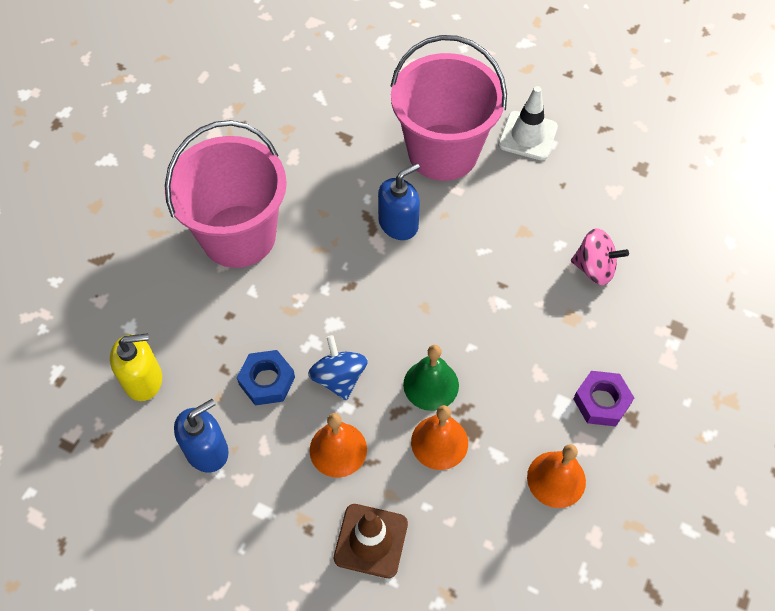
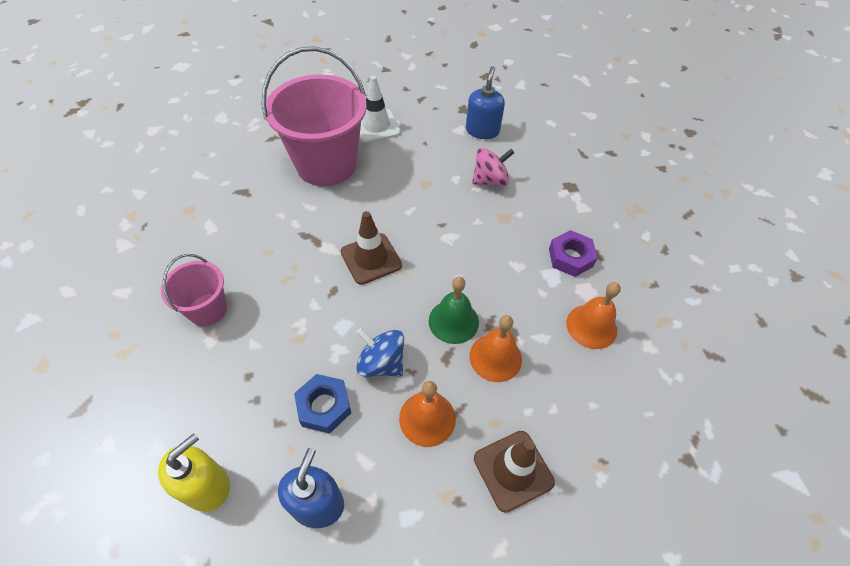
camera: 40 degrees left, 5 degrees down
pink bucket [164,120,287,268] -> pink bucket [161,254,227,326], size x0.51
blue soap dispenser [378,163,420,240] -> blue soap dispenser moved to [466,66,505,139]
none -> brown traffic cone [341,211,402,285]

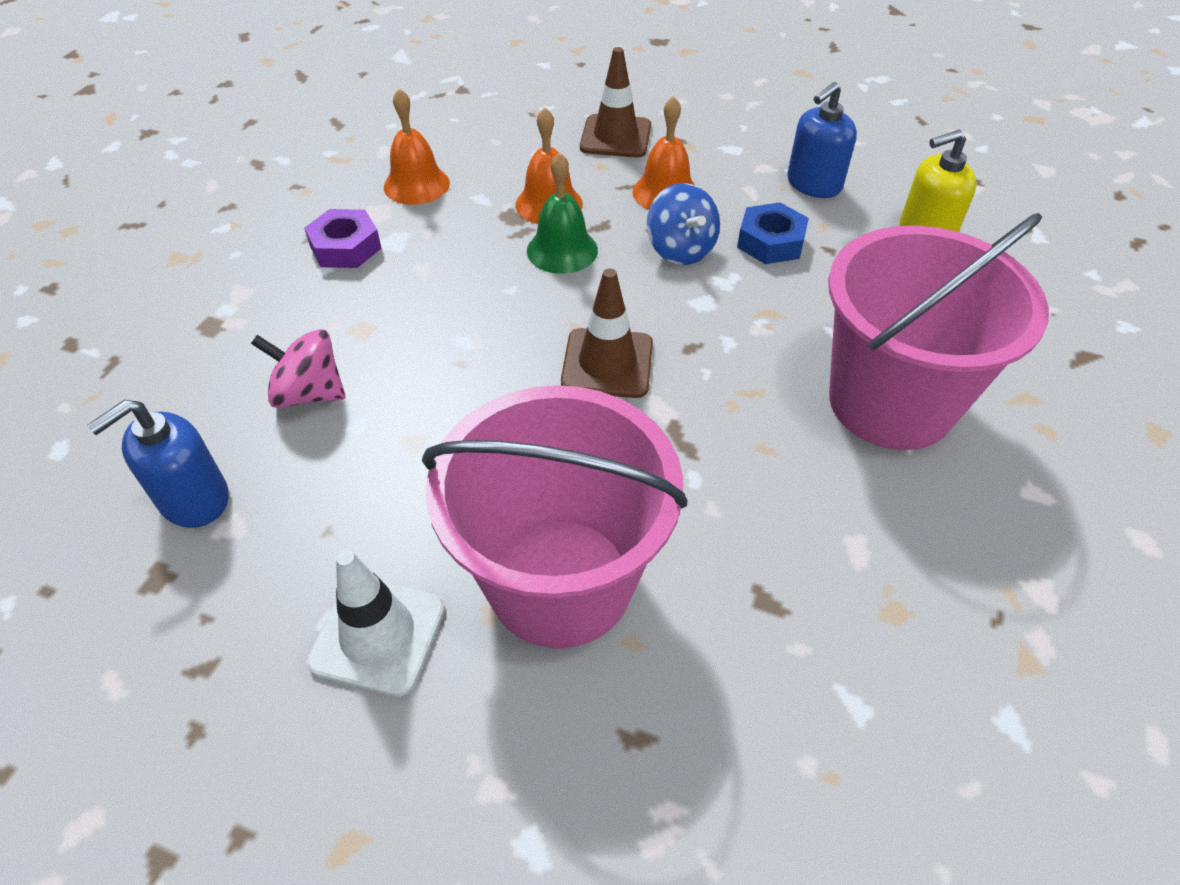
camera: 145 degrees left, 5 degrees down
pink bucket [161,254,227,326] -> pink bucket [828,213,1049,450], size x1.96

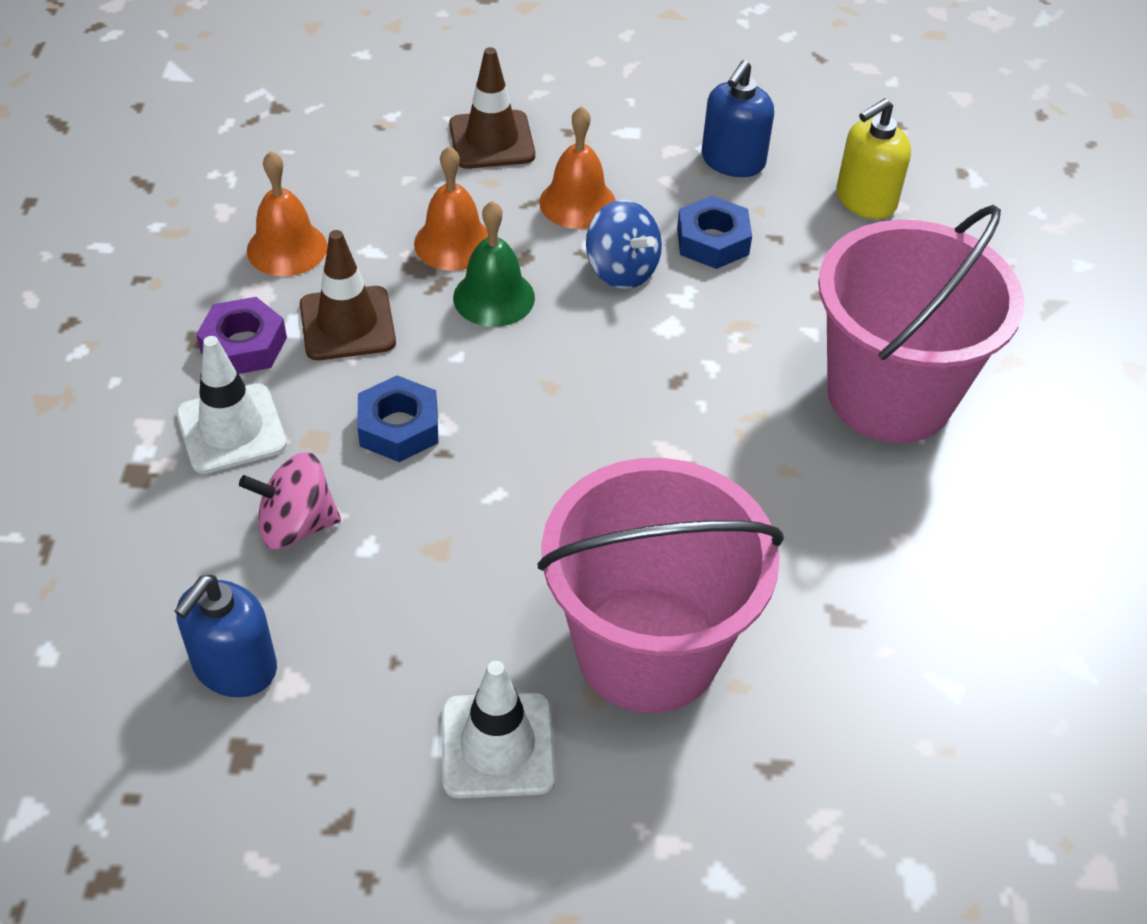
camera: 20 degrees left, 0 degrees up
brown traffic cone [561,268,653,398] -> brown traffic cone moved to [300,230,396,360]
none -> white traffic cone [176,336,287,474]
none -> blue nut [357,375,438,462]

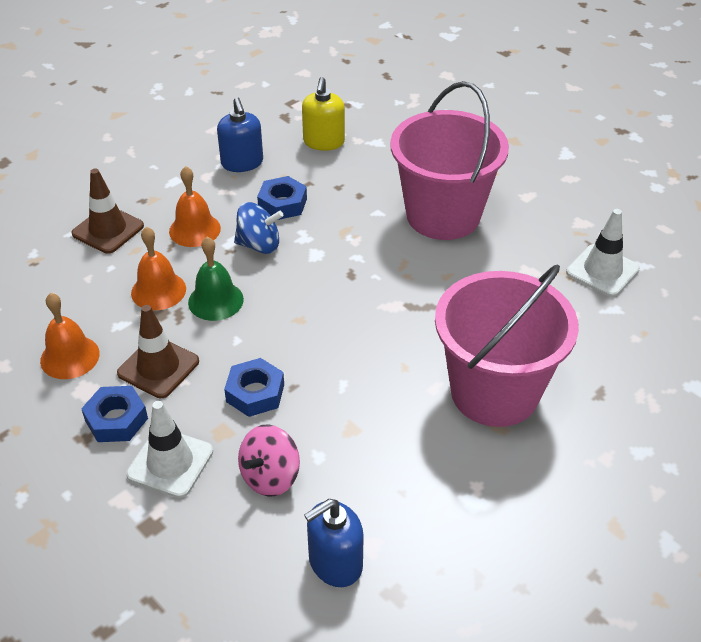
camera: 45 degrees left, 5 degrees down
blue soap dispenser [174,575,277,697] -> blue soap dispenser turned 75 degrees clockwise [304,499,364,587]
purple nut [196,297,287,374] -> blue nut [81,386,148,442]
white traffic cone [442,661,556,798] -> white traffic cone moved to [566,209,640,297]

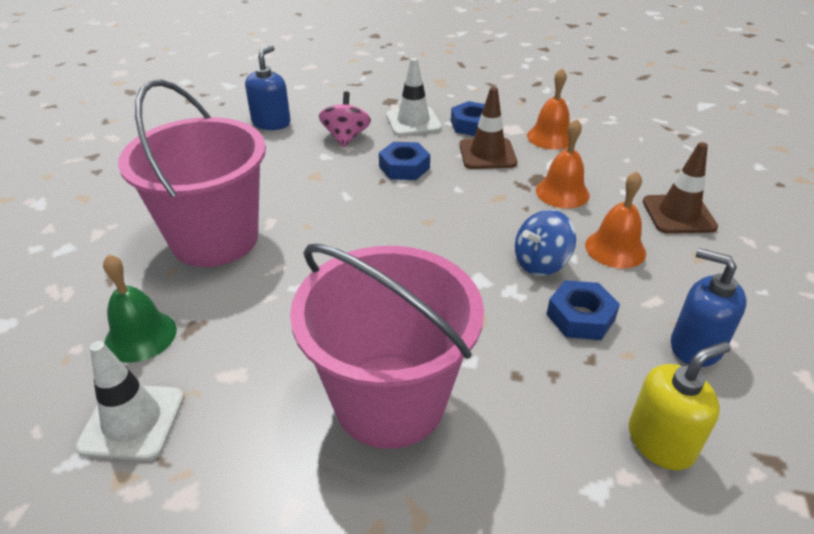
camera: 145 degrees right, 5 degrees down
green bell [188,237,244,321] -> green bell moved to [103,254,177,363]
yellow soap dispenser [302,77,345,151] -> yellow soap dispenser turned 90 degrees clockwise [629,342,731,470]

